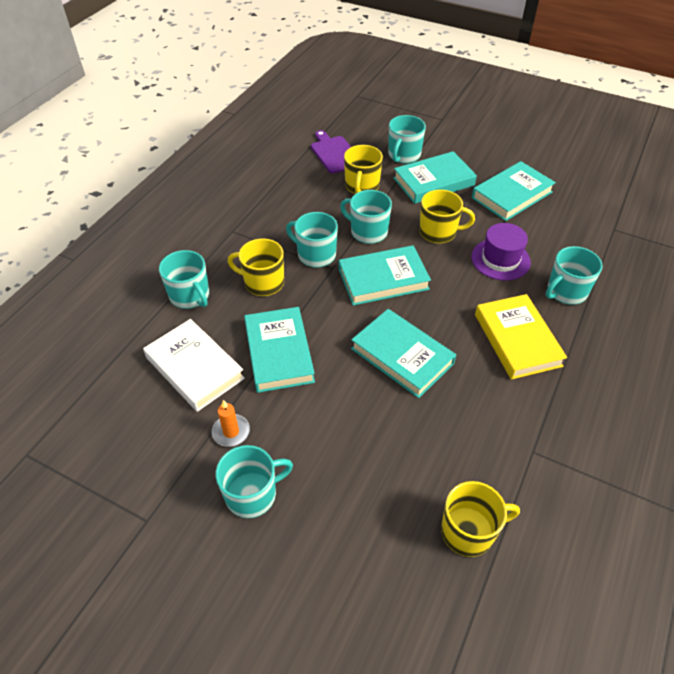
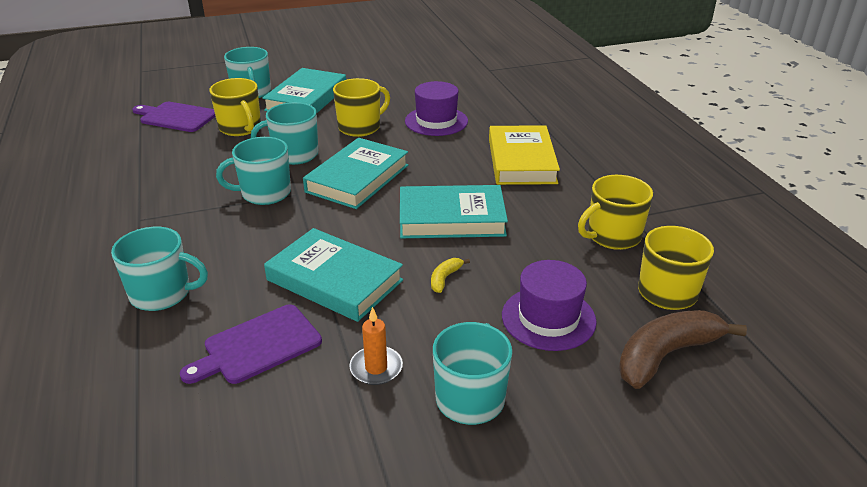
camera: 45 degrees left, 15 degrees down
white book [143,319,245,412] -> purple cutting board [180,304,322,384]
yellow mug [228,238,284,296] -> yellow mug moved to [578,175,653,250]
turquoise book [472,161,556,221] -> none
yellow book [475,294,567,379] -> yellow book turned 60 degrees clockwise [489,125,560,185]
turquoise mug [546,246,603,305] -> none
none -> yellow banana [431,258,470,293]
none -> purple hat [502,260,597,351]
none -> brown banana [619,310,747,389]

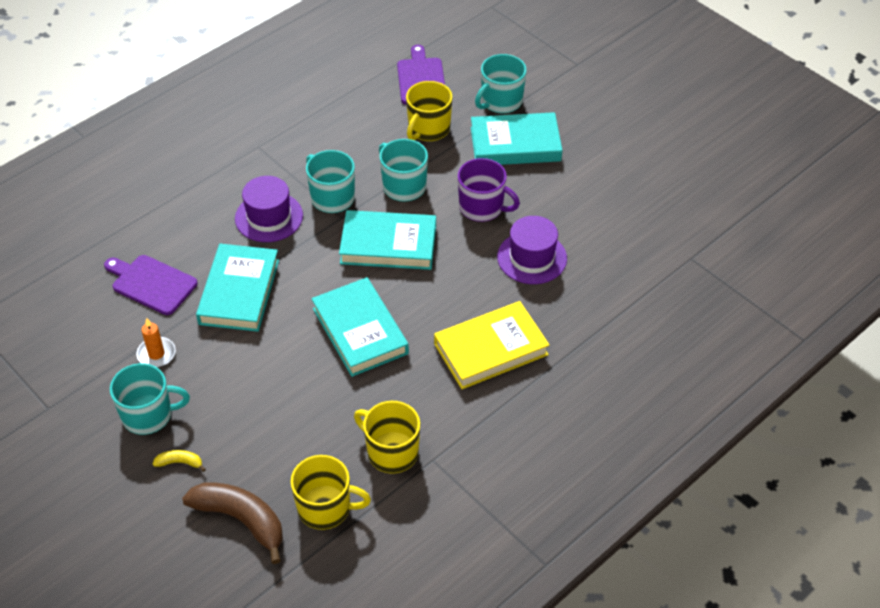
camera: 65 degrees right, 15 degrees up
turquoise mug [111,227,208,311] -> none
yellow mug [333,78,390,137] -> purple mug [458,158,520,222]
yellow banana [431,258,470,293] -> yellow banana moved to [153,450,206,472]
purple hat [502,260,597,351] -> purple hat moved to [235,176,303,242]

